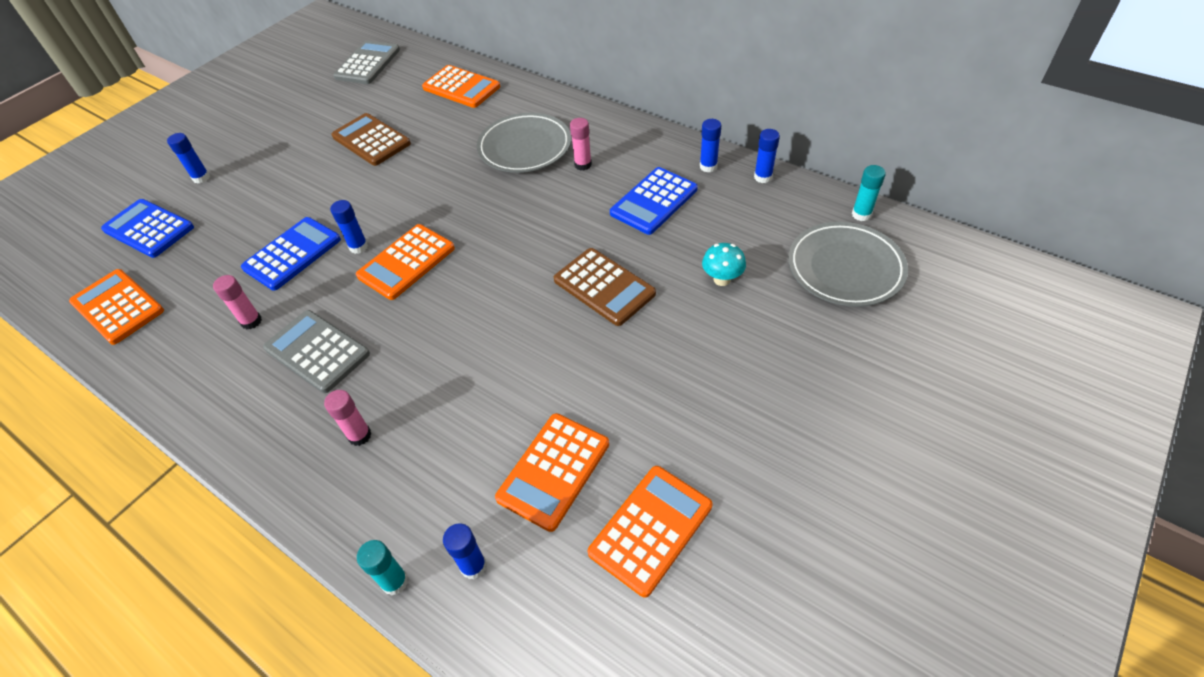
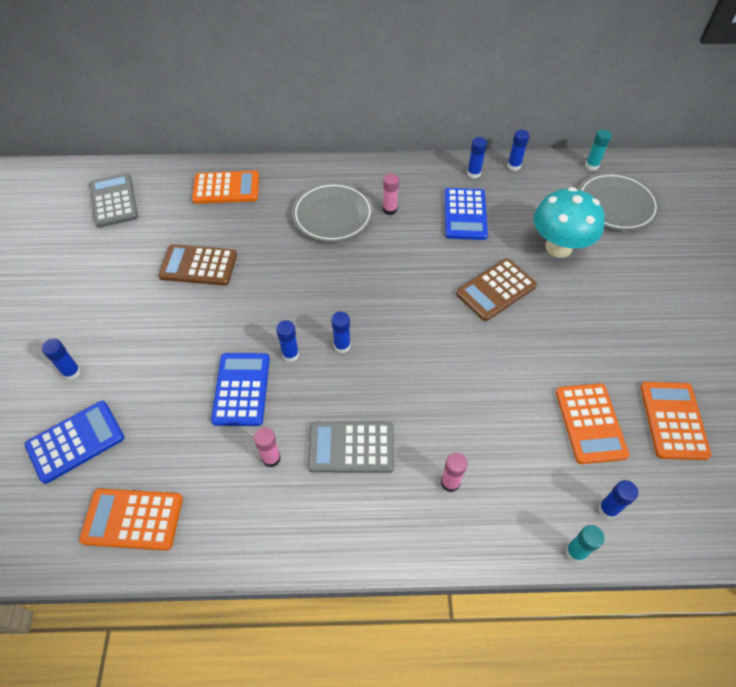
camera: 40 degrees left, 5 degrees up
blue calculator [101,199,194,258] -> blue calculator turned 150 degrees clockwise [25,401,124,484]
orange calculator [356,224,455,300] -> blue glue stick [331,311,351,353]
brown calculator [554,248,656,326] -> brown calculator turned 135 degrees clockwise [456,258,537,321]
turquoise mushroom [702,243,746,286] -> turquoise mushroom [534,187,605,258], size x2.09

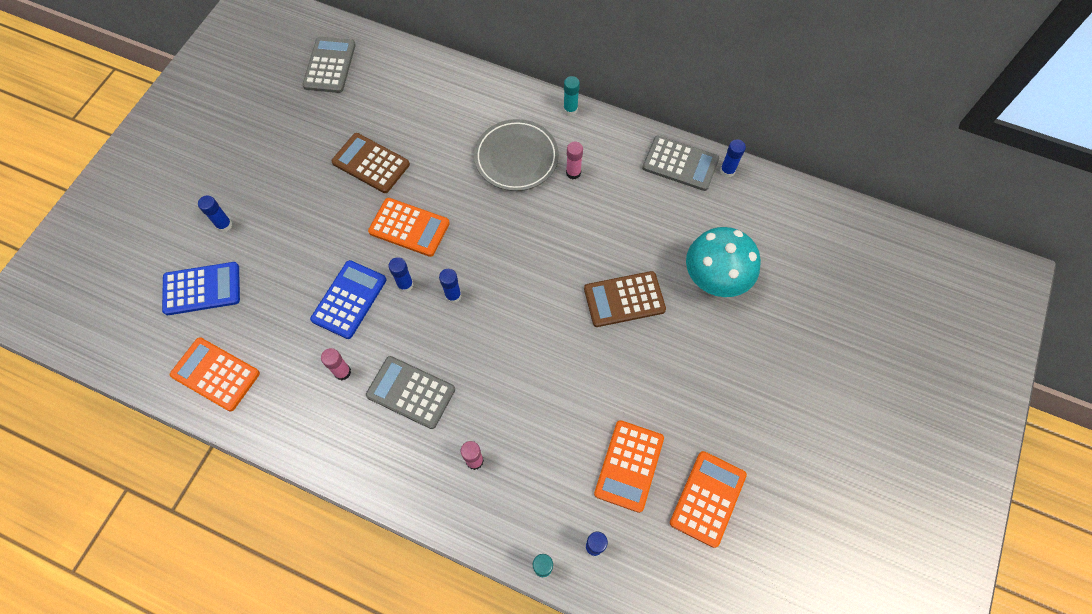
camera: 25 degrees right, 10 degrees up
orange calculator [192,171,259,204] -> orange calculator moved to [368,198,450,257]
blue calculator [444,188,488,240] -> none
blue glue stick [467,137,487,179] -> grey calculator [642,136,719,191]
grey plate [578,172,660,231] -> none
turquoise glue stick [585,129,612,171] -> turquoise glue stick moved to [563,76,580,116]

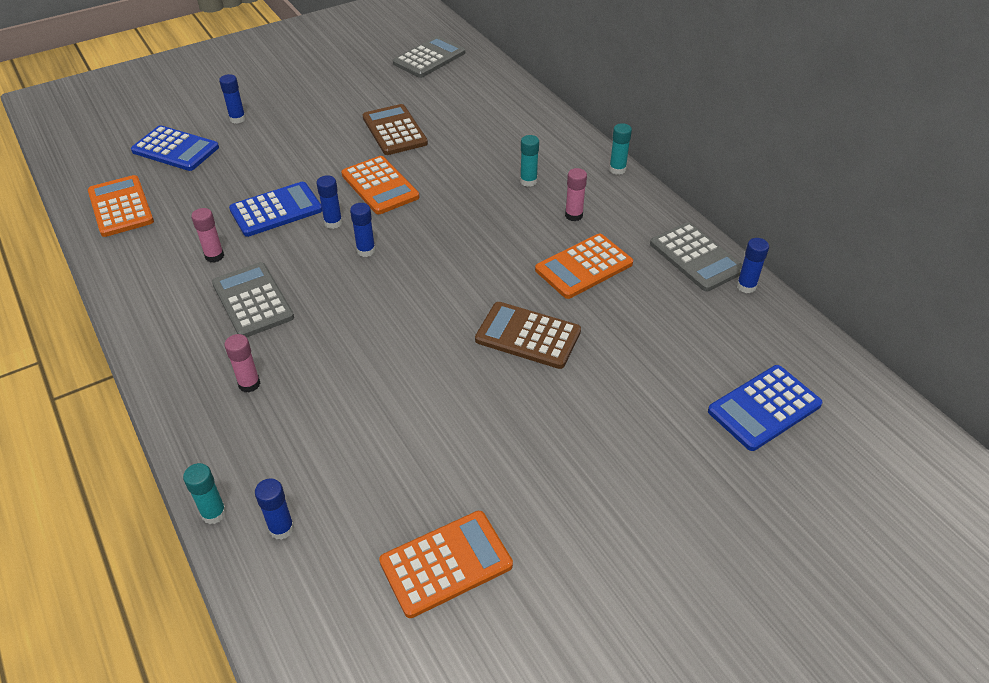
camera: 35 degrees right, 20 degrees down
grey plate [474,119,559,191] -> turquoise glue stick [520,135,539,187]
orange calculator [594,420,664,513] -> orange calculator moved to [535,233,633,299]
turquoise mushroom [686,227,761,297] -> none
none -> blue calculator [708,365,822,451]

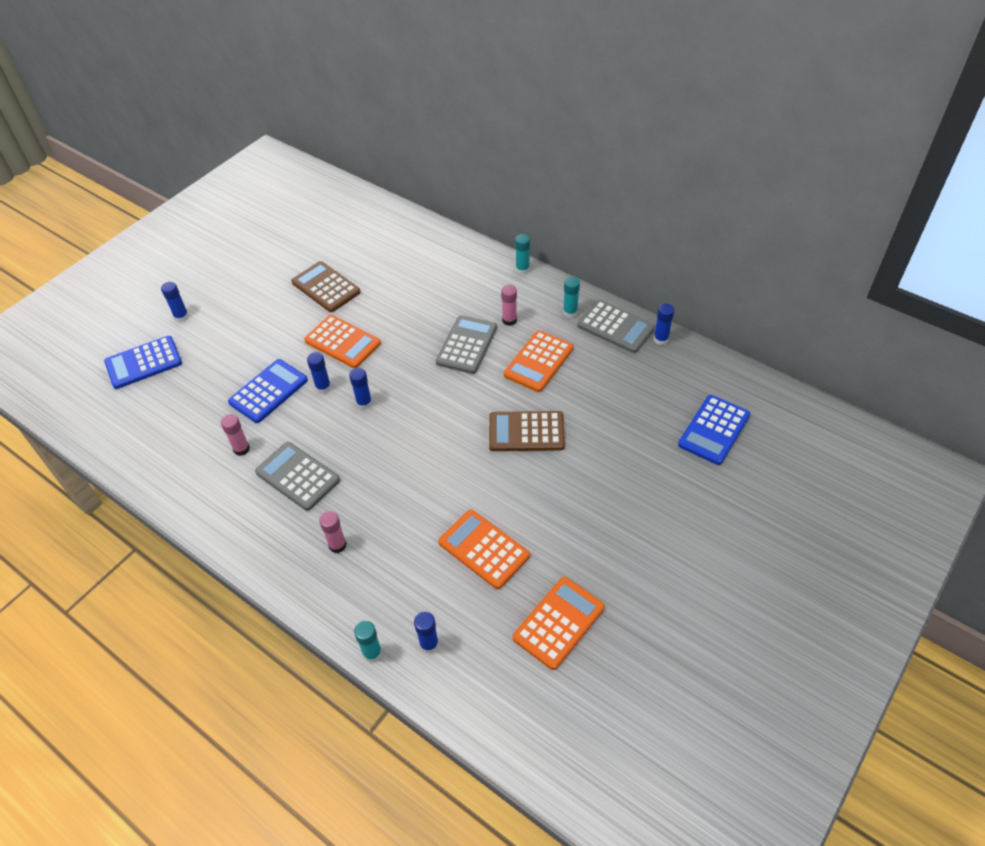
camera: 20 degrees left, 5 degrees up
orange calculator [88,175,154,237] -> orange calculator moved to [438,509,530,589]
blue calculator [131,125,219,171] -> blue calculator turned 150 degrees clockwise [104,336,182,389]
grey calculator [393,36,465,78] -> grey calculator moved to [436,315,497,374]
turquoise glue stick [520,135,539,187] -> turquoise glue stick moved to [563,277,580,318]

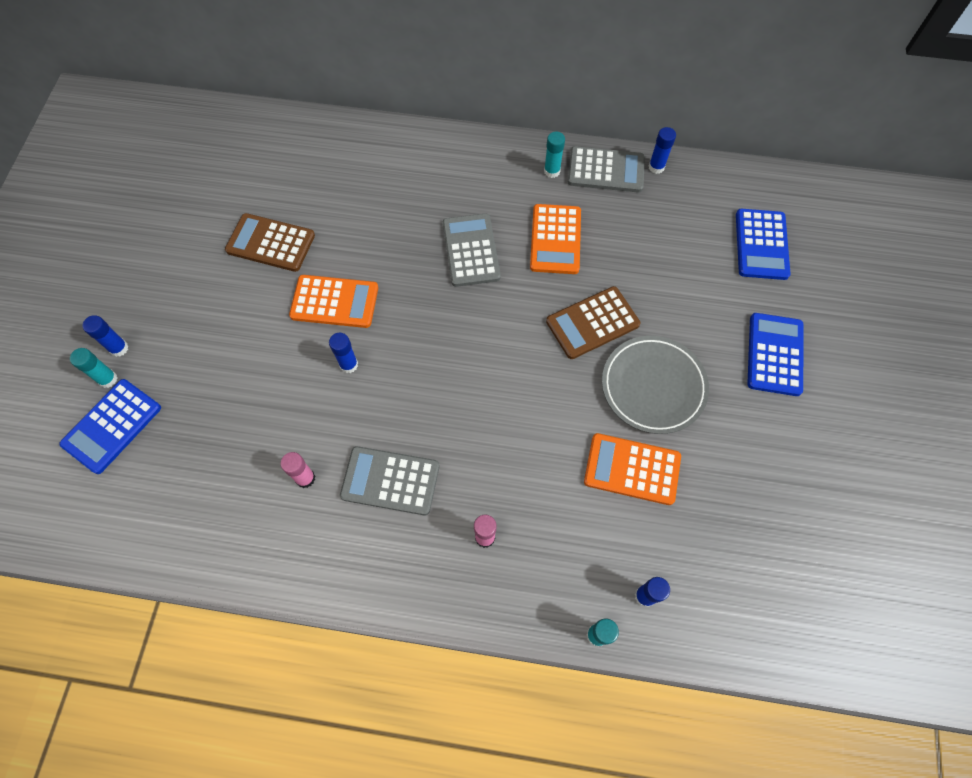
camera: 30 degrees left, 15 degrees up
blue calculator [228,359,308,423] -> blue calculator moved to [747,313,804,396]
blue glue stick [349,368,372,409] -> none
pink glue stick [501,285,517,326] -> none
orange calculator [513,577,605,670] -> none
turquoise glue stick [515,234,530,274] -> turquoise glue stick moved to [70,348,117,388]
none -> grey plate [602,336,709,434]

